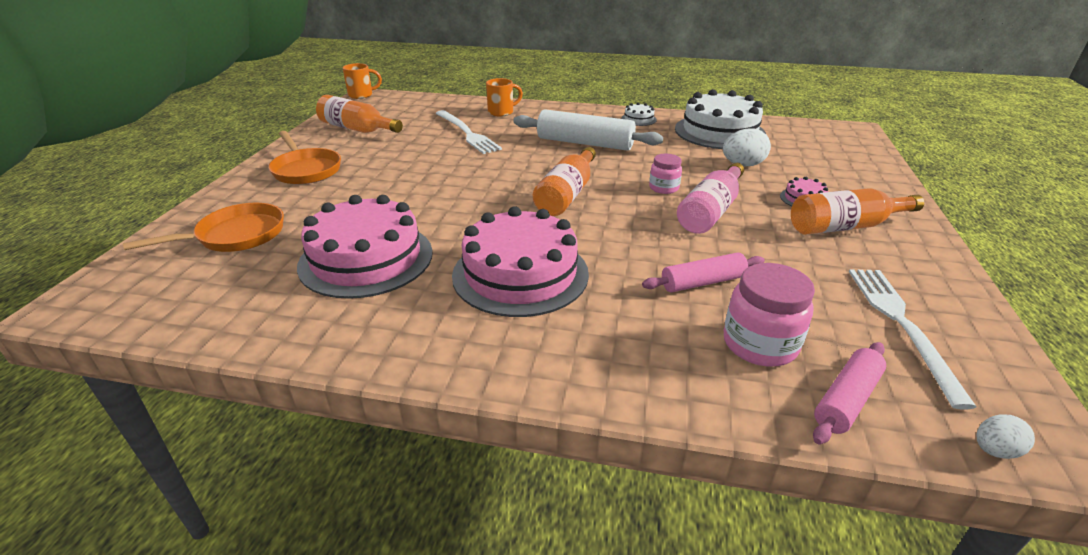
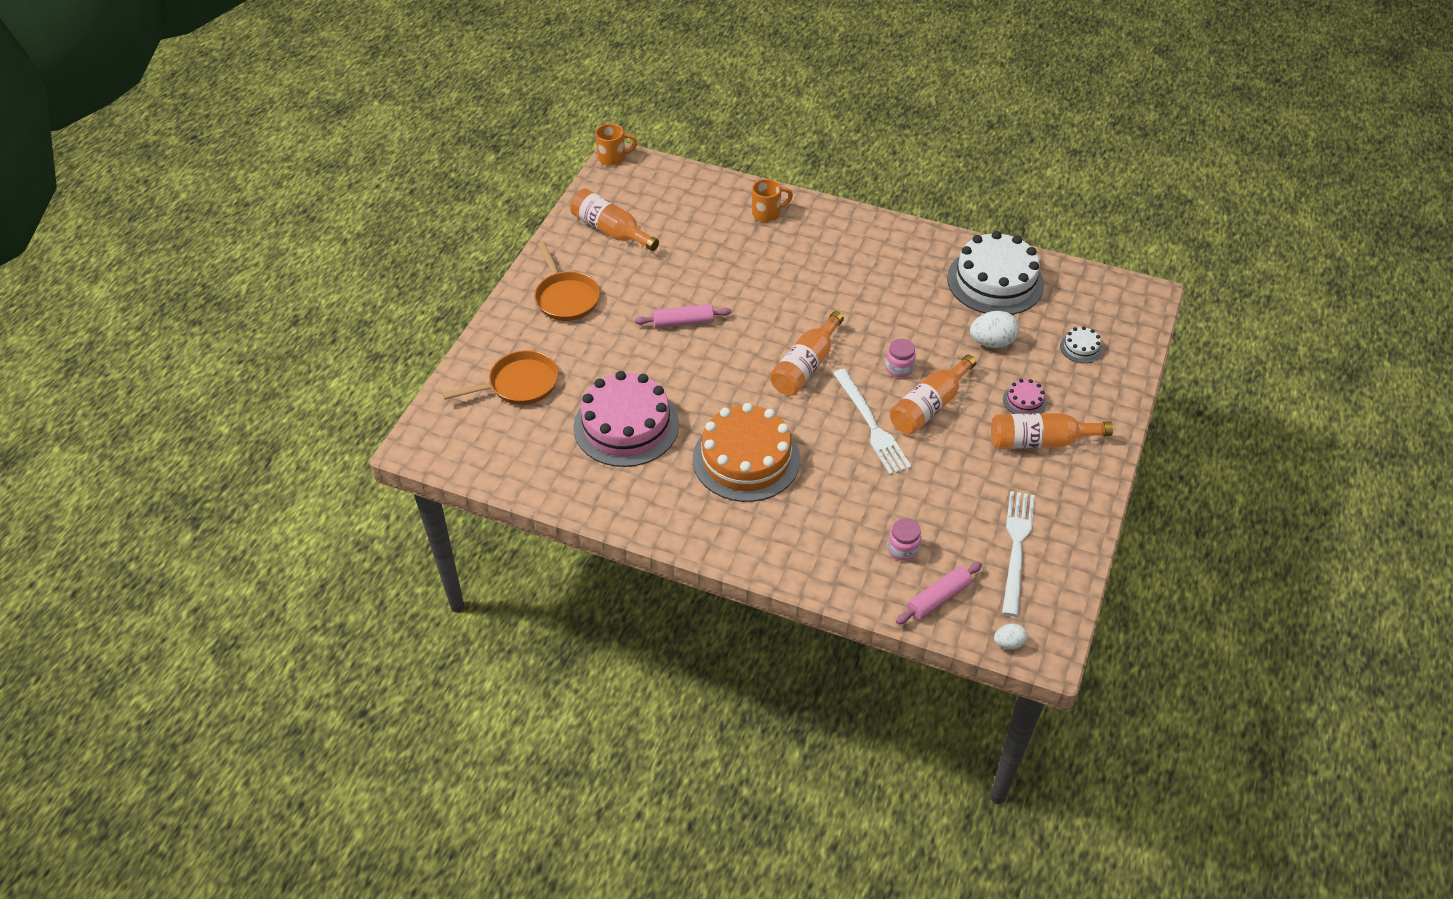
camera: 10 degrees right, 15 degrees up
white fork [436,110,502,154] -> white fork moved to [833,369,912,475]
pink cake [452,206,589,317] -> orange cake [693,403,800,502]
white rolling pin [513,109,663,151] -> none
white cake [621,102,657,126] -> white cake moved to [1060,326,1103,363]
pink rolling pin [642,253,765,292] -> pink rolling pin moved to [635,304,731,328]
pink bottle [677,163,744,234] -> orange bottle [890,355,976,435]
pink jar [724,263,815,366] -> pink jar [887,518,921,561], size x0.60

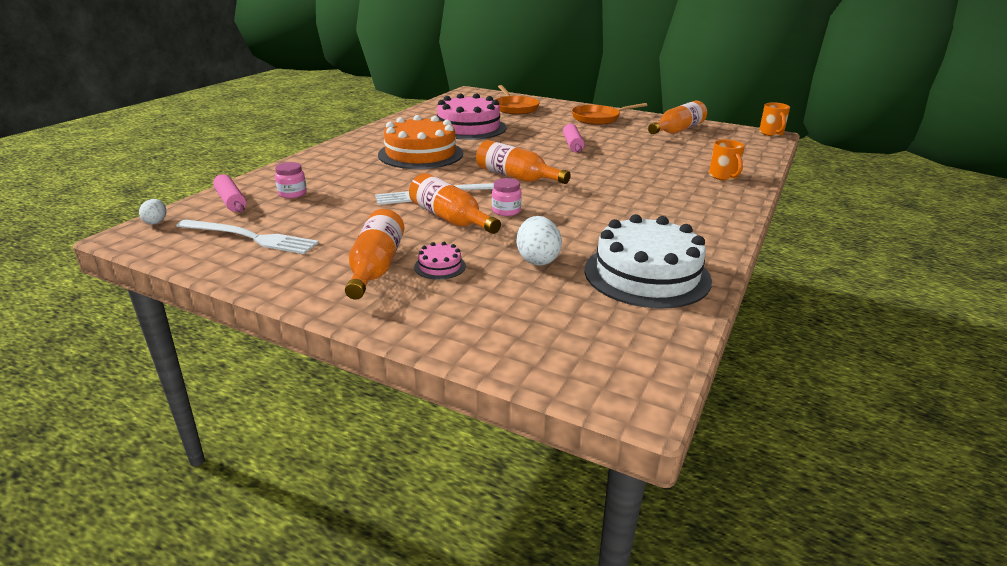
camera: 95 degrees right, 20 degrees down
white cake [1060,326,1103,363] -> none

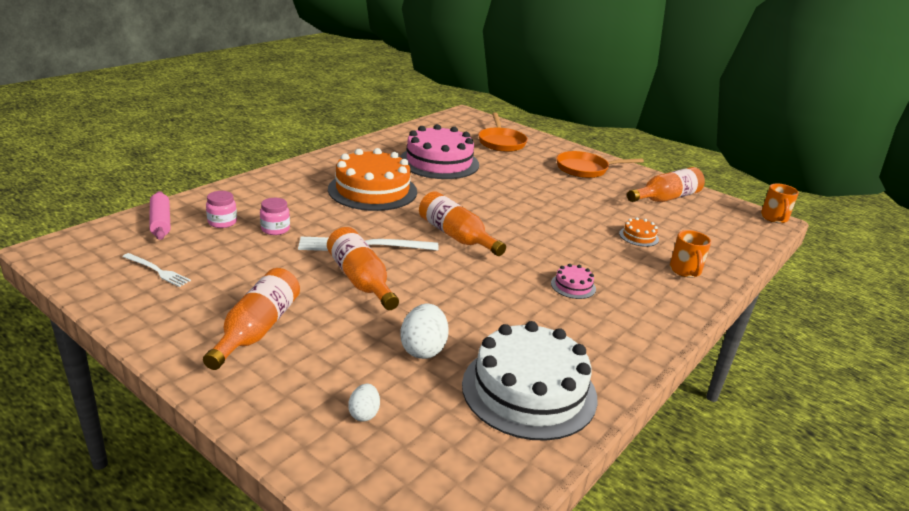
camera: 10 degrees right, 0 degrees up
white egg [139,199,166,225] -> white egg moved to [348,384,380,422]
white fork [176,219,319,254] -> white fork [123,253,191,287], size x0.56
pink cake [414,242,466,280] -> pink cake moved to [551,264,596,299]
pink jar [492,178,521,216] -> pink jar moved to [260,198,290,235]
pink rolling pin [563,124,585,152] -> none
none -> orange cake [619,217,659,247]

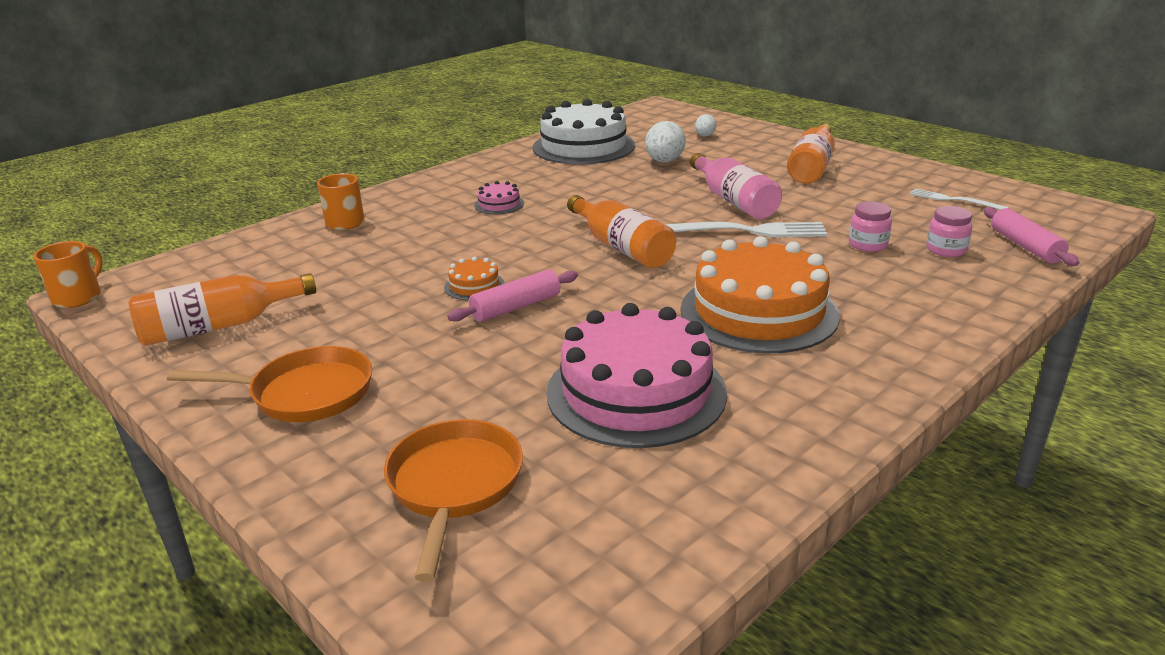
camera: 170 degrees left, 0 degrees up
orange bottle [327,227,399,310] -> pink bottle [690,153,782,219]
orange cake [619,217,659,247] -> orange cake moved to [444,257,505,301]
none -> pink rolling pin [447,270,578,322]

